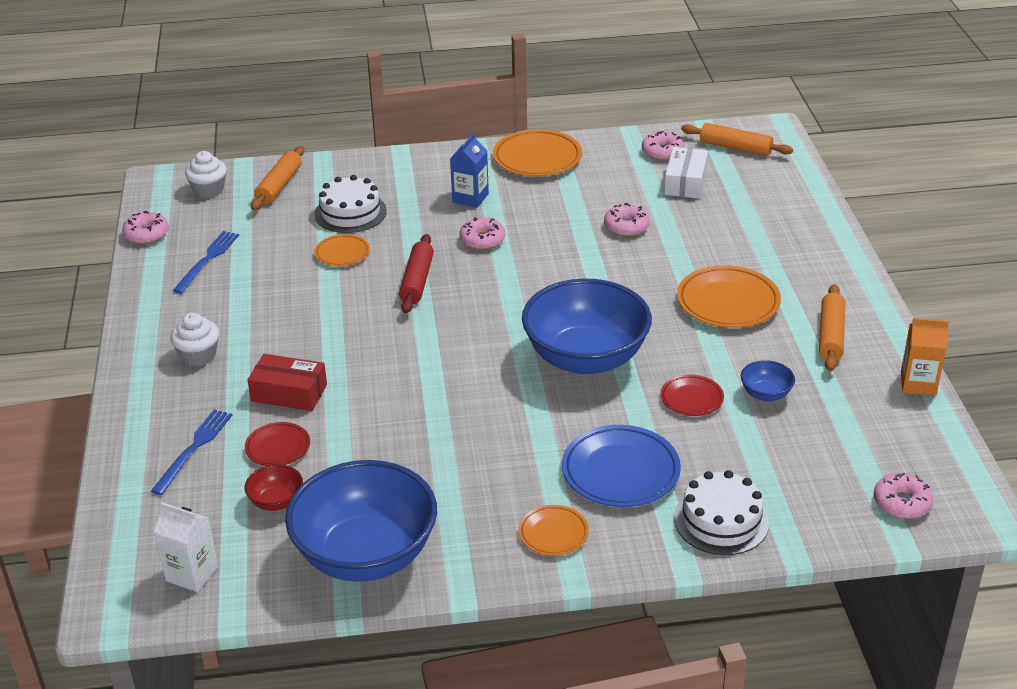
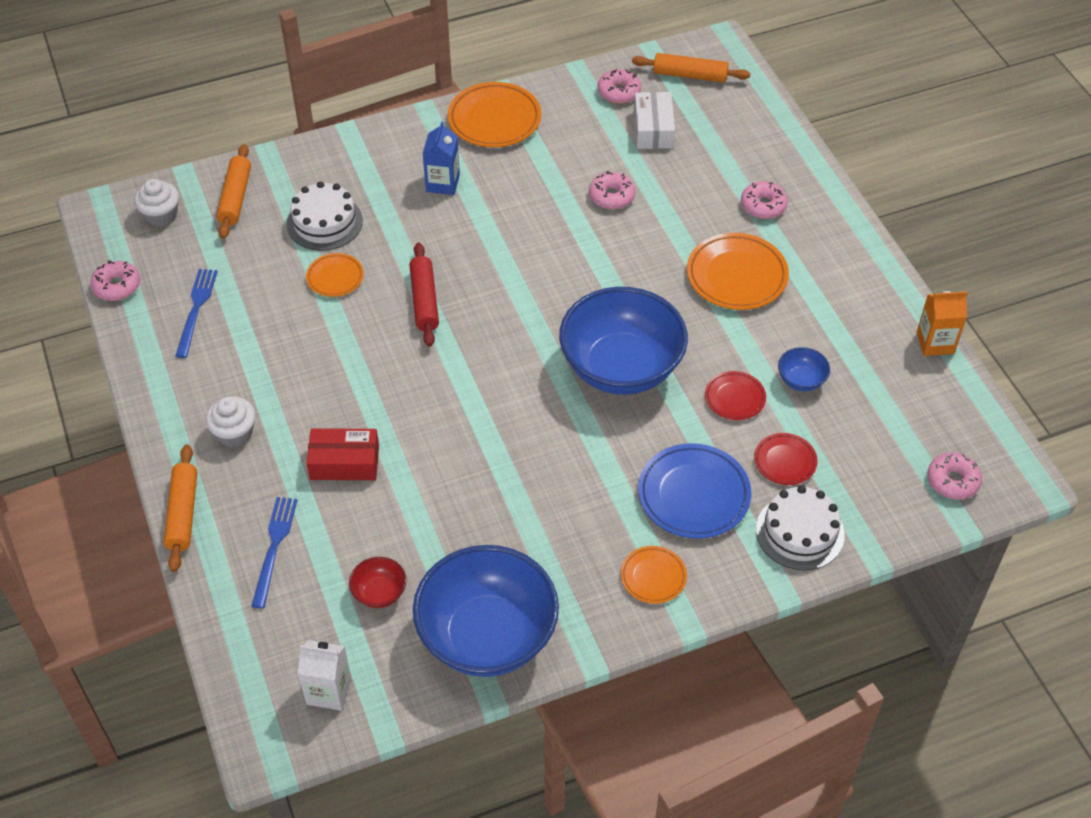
camera: 15 degrees left, 15 degrees up
red plate [245,422,310,466] -> red plate moved to [754,433,817,485]
pink donut [459,217,505,250] -> pink donut moved to [741,181,788,219]
orange rolling pin [819,284,845,371] -> orange rolling pin moved to [164,445,197,572]

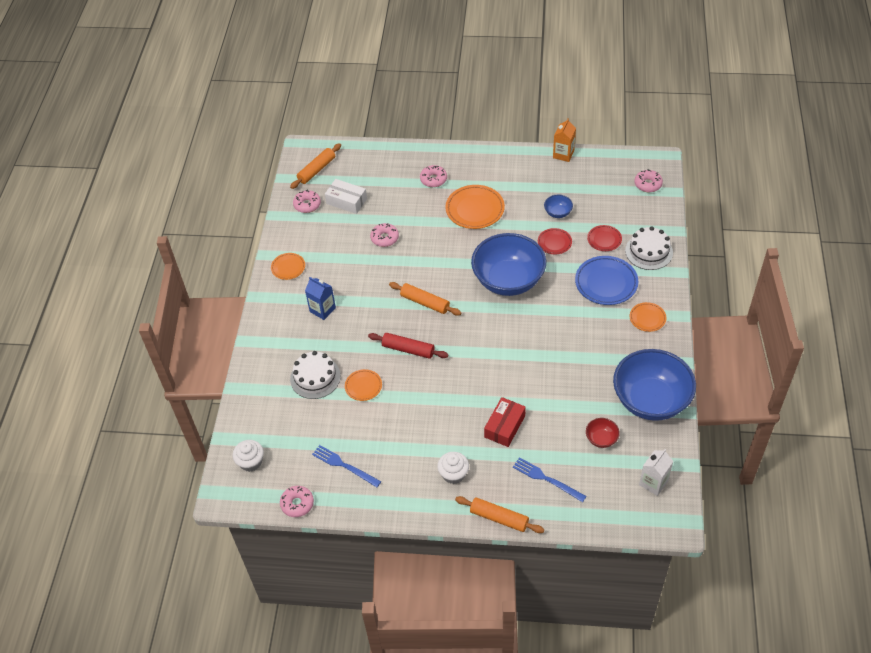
camera: 60 degrees left, 0 degrees up
orange rolling pin [216,144,251,239] -> orange rolling pin moved to [389,282,461,316]
orange plate [448,82,541,147] -> orange plate [271,253,305,280], size x0.57

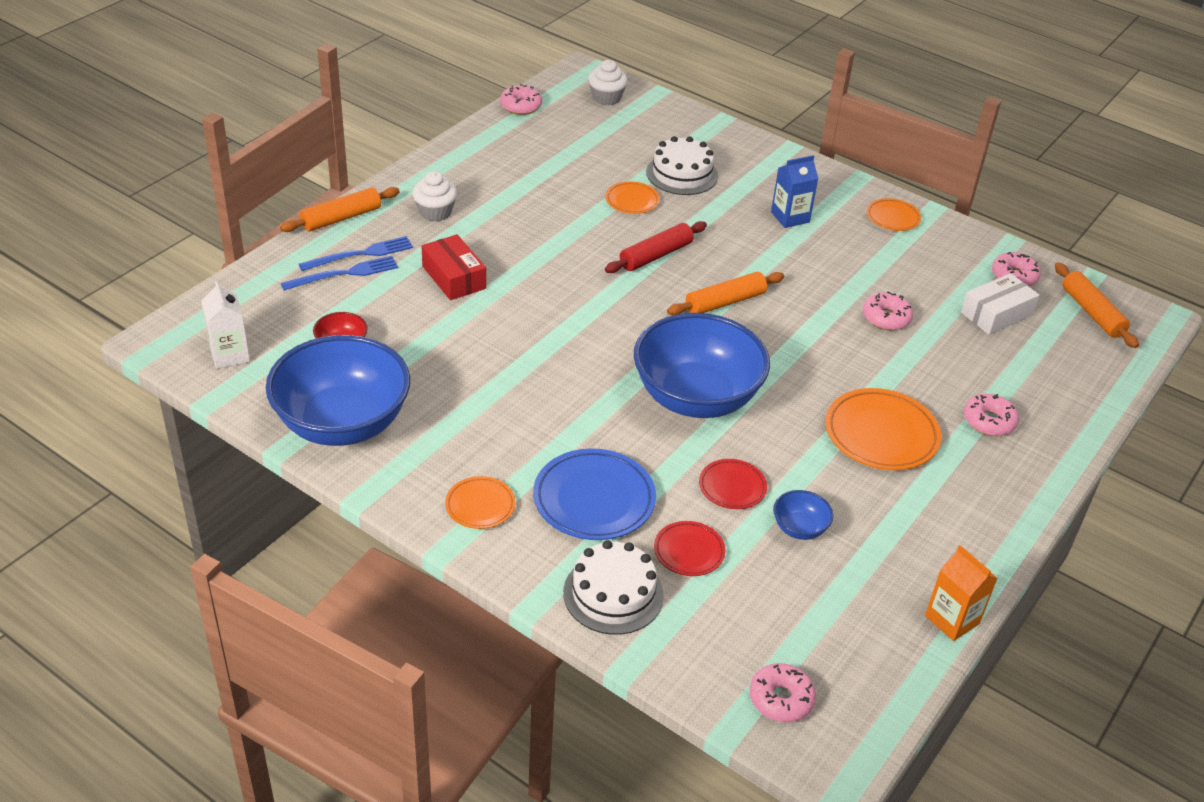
camera: 115 degrees right, 10 degrees down
blue fork [312,445,381,487] -> blue fork moved to [299,236,413,271]

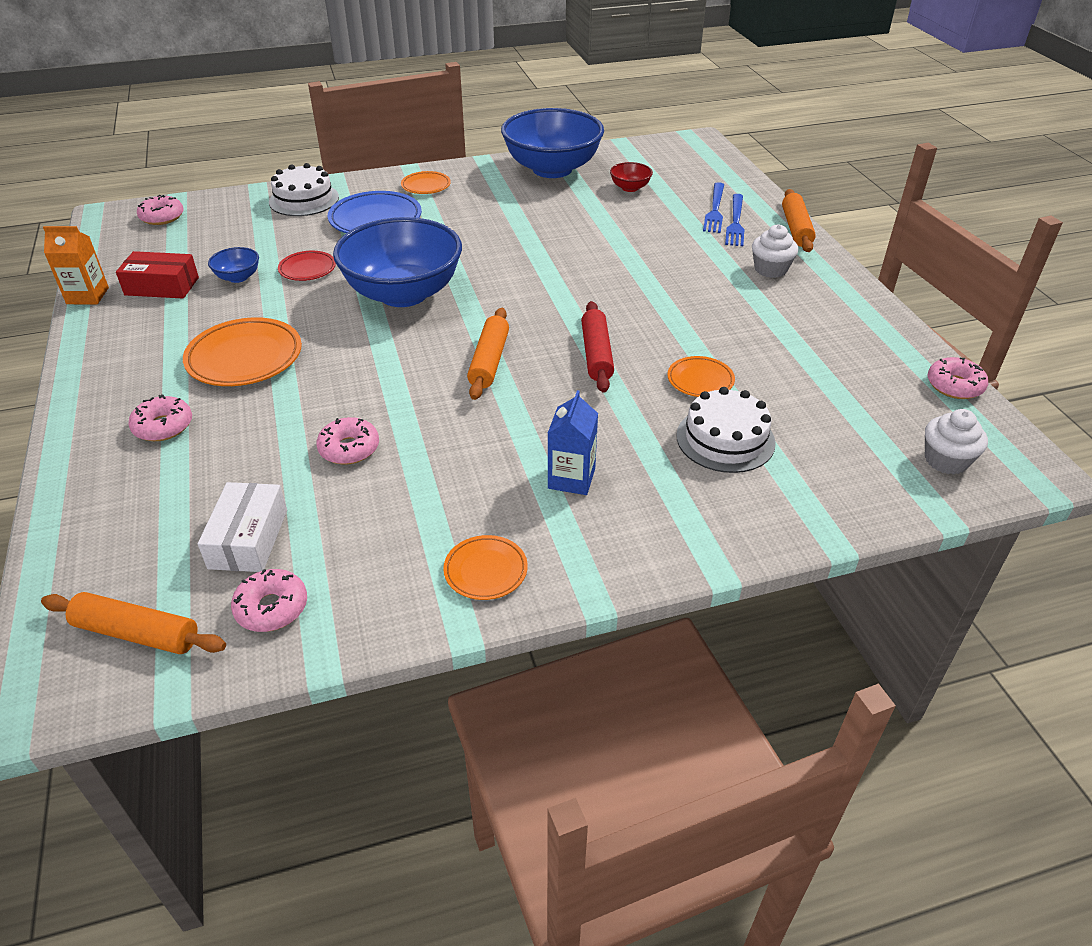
camera: 130 degrees right, 0 degrees up
white carton [201,281,250,369] -> none
red box [422,234,486,300] -> red box moved to [116,251,199,299]
red plate [654,521,726,576] -> none

